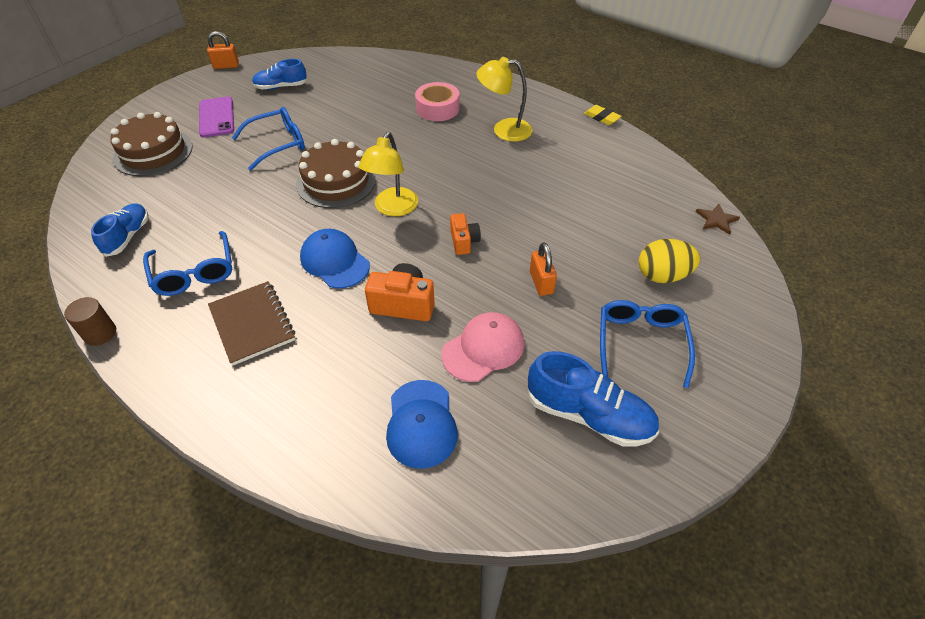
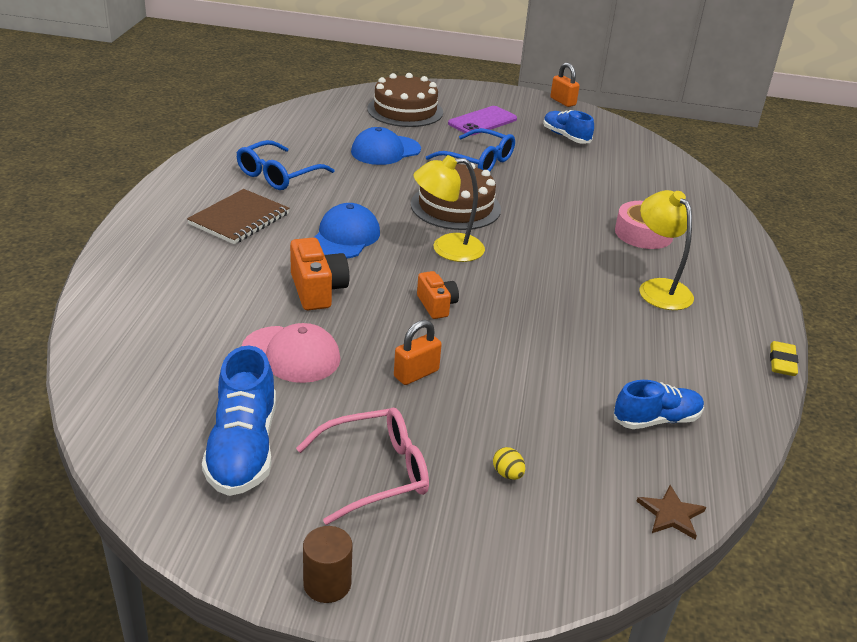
camera: 60 degrees right, 15 degrees down
brown cylinder [64,297,116,346] -> brown cylinder moved to [303,526,353,603]
blue shoe [91,203,149,257] -> blue shoe moved to [614,380,704,429]
blue cap [386,380,458,469] -> blue cap moved to [351,127,421,165]
orange camera [450,213,481,255] -> orange camera turned 75 degrees counterclockwise [417,271,459,319]
blue glasses [600,300,695,388] -> pink glasses [296,408,429,525]
yellow egg [639,239,700,283] -> yellow egg [493,447,525,480], size x0.46

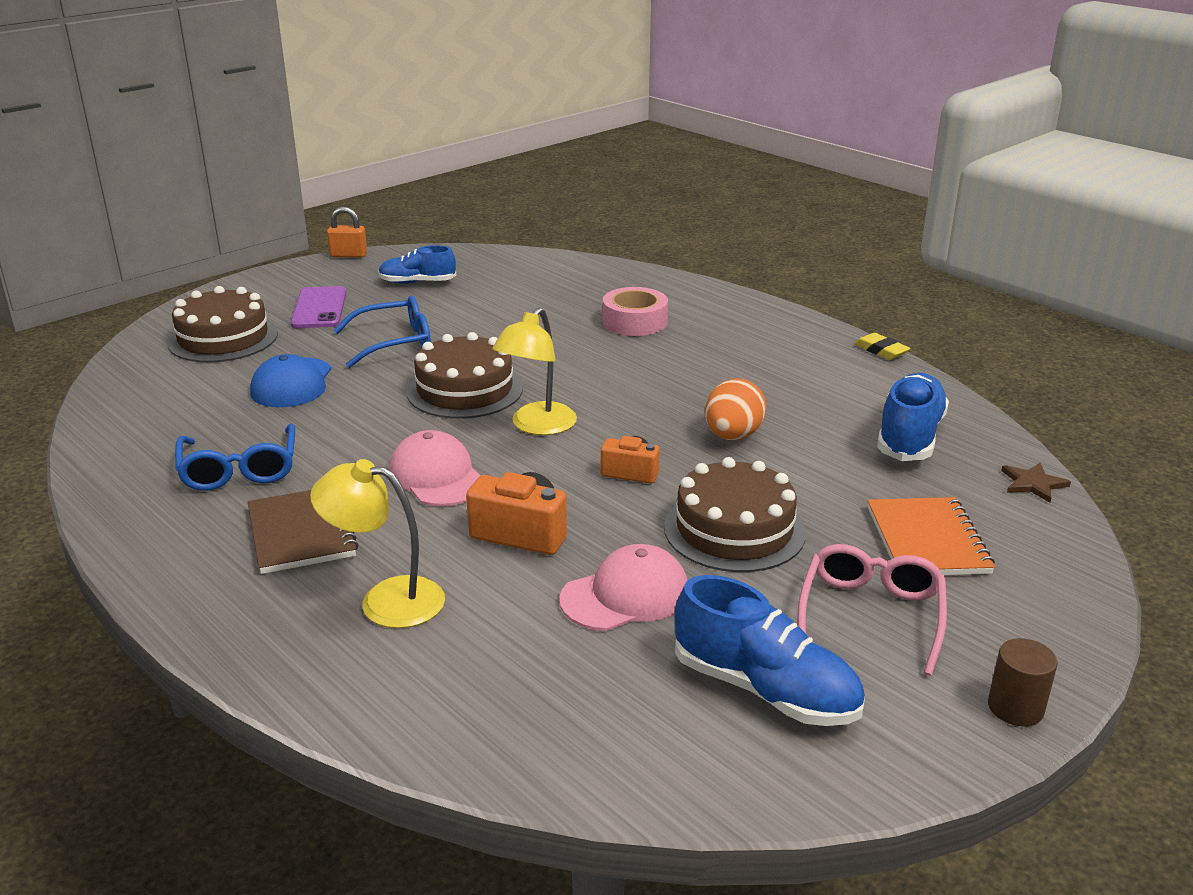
camera: 50 degrees left, 5 degrees down
blue cap [314,203,380,258] -> pink cap [389,430,481,506]
orange padlock [394,320,442,385] -> brown cake [664,457,806,572]
yellow egg [493,447,525,480] -> orange notebook [868,497,995,575]
blue shoe [614,380,704,429] -> blue shoe [877,373,949,461], size x1.51
yellow lamp [639,190,694,310] -> yellow lamp moved to [310,459,445,628]
none -> orange egg [705,378,766,440]

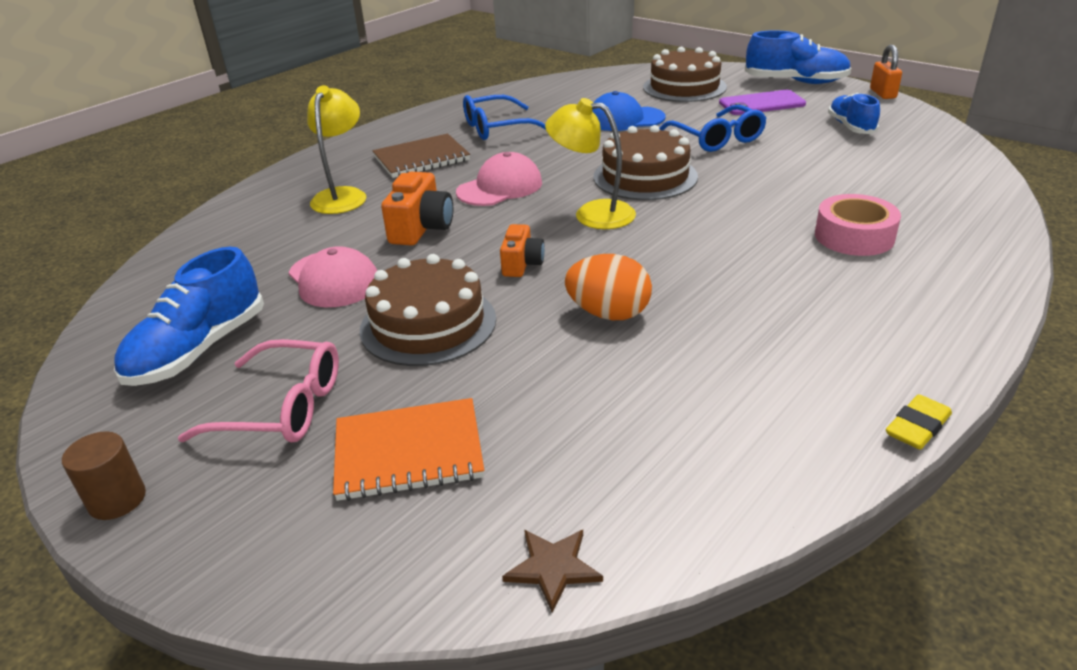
camera: 85 degrees right, 5 degrees up
blue shoe [877,373,949,461] -> blue shoe moved to [745,30,851,84]

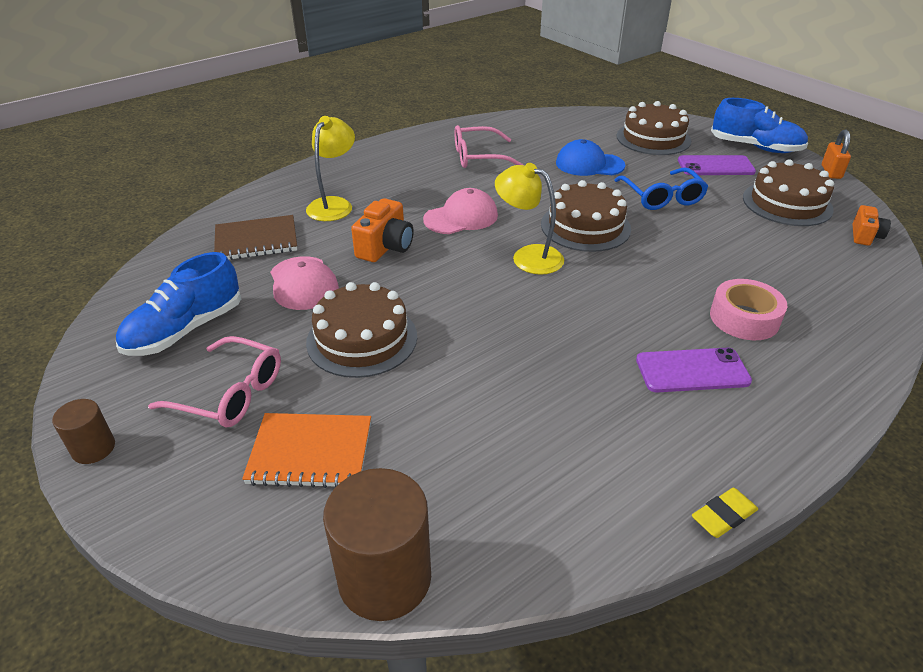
camera: 10 degrees right, 5 degrees up
brown notebook [372,133,470,178] -> brown notebook moved to [214,215,297,260]
blue glasses [463,95,546,140] -> pink glasses [454,125,523,168]
orange camera [500,224,545,277] -> orange camera moved to [852,205,891,246]
brown star [502,530,603,613] -> brown cylinder [323,468,431,621]
orange egg [565,254,652,320] -> none
blue shoe [828,93,880,134] -> brown cake [743,160,834,226]
none -> purple phone [636,348,752,392]

